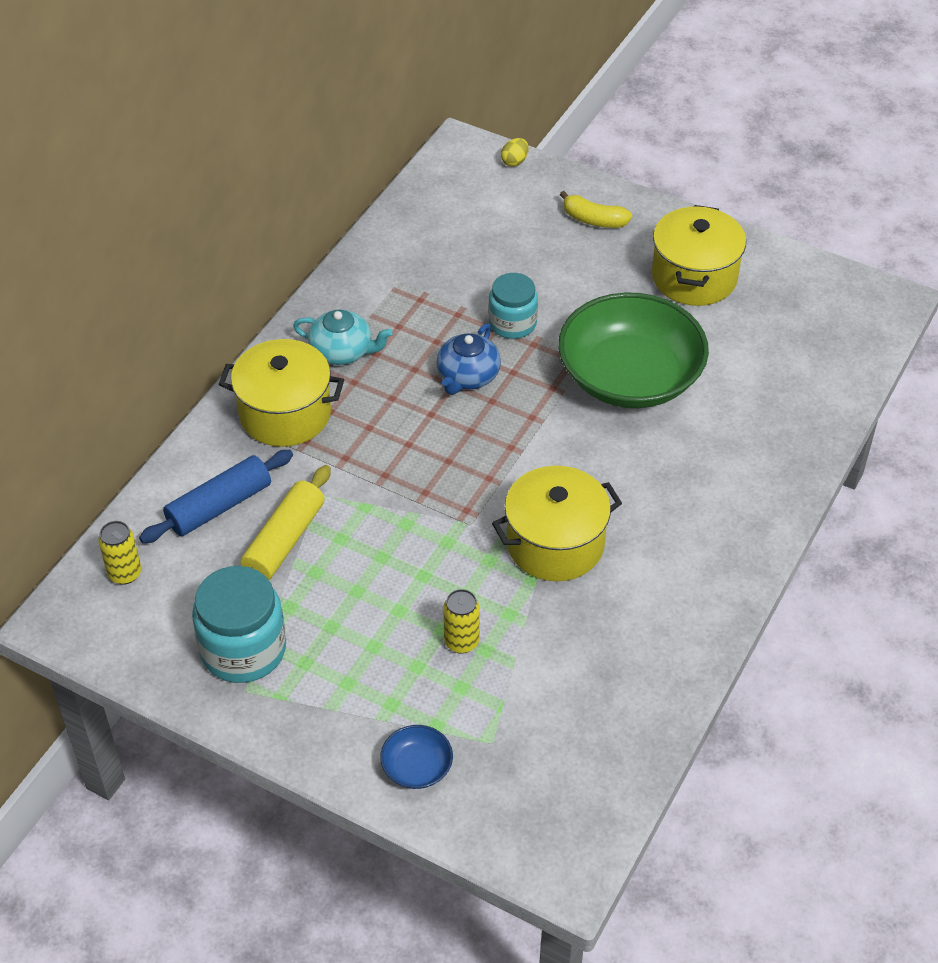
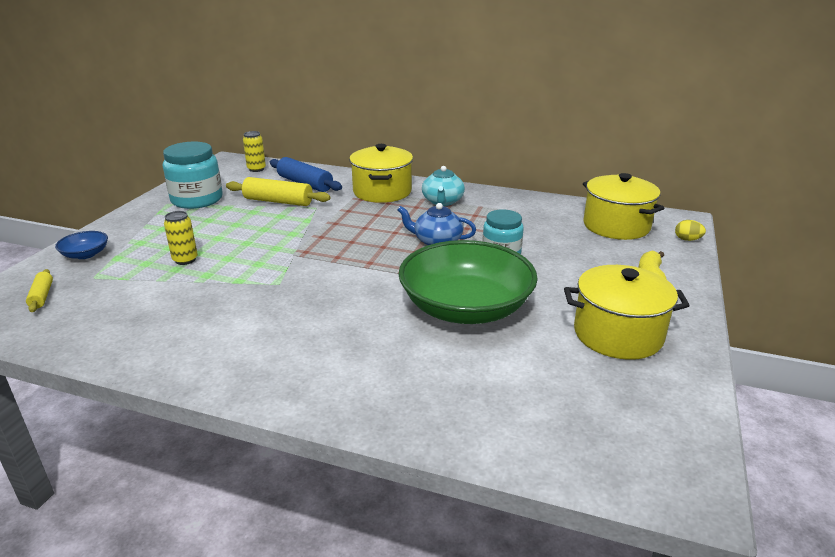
camera: 80 degrees right, 20 degrees down
yellow pot [492,466,622,581] -> yellow pot moved to [583,173,664,240]
none -> yellow rolling pin [26,269,53,312]

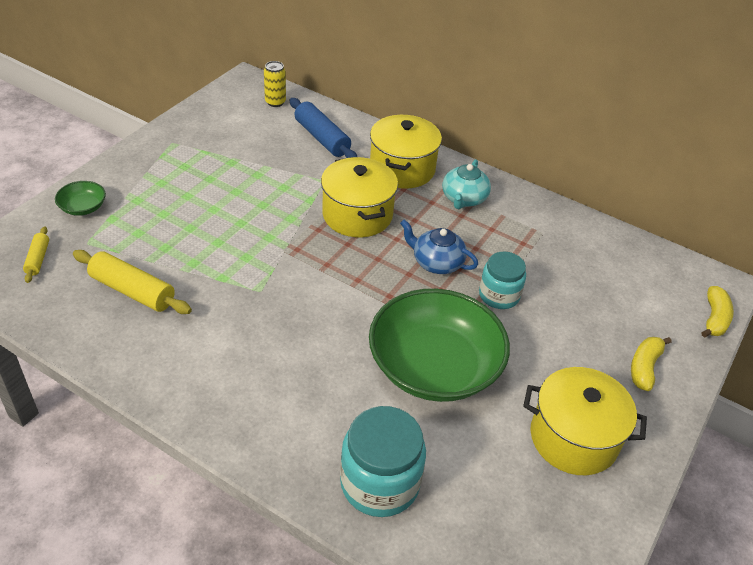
camera: 10 degrees right, 15 degrees up
blue bowl [55,231,108,259] -> green bowl [55,181,106,216]
turquoise jar [163,142,223,209] -> turquoise jar moved to [340,406,426,517]
yellow can [164,211,198,265] -> none
yellow rolling pin [226,177,331,206] -> yellow rolling pin moved to [73,250,192,314]
yellow pot [583,173,664,240] -> yellow pot moved to [321,157,398,237]
yellow egg [675,220,706,241] -> yellow banana [701,286,734,338]

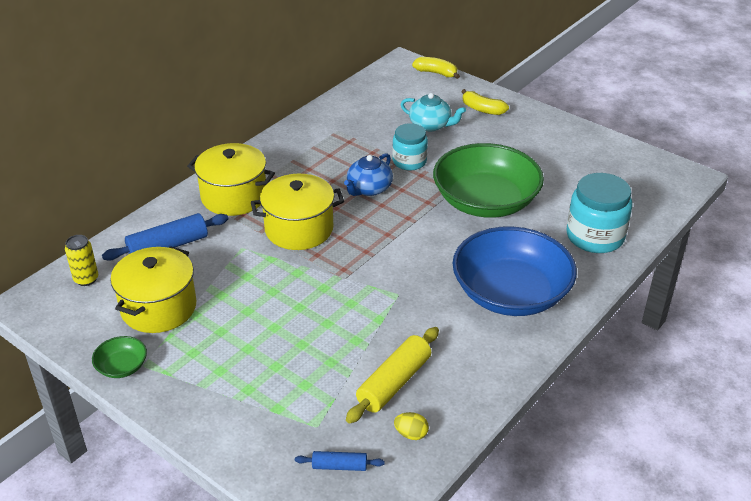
camera: 80 degrees left, 5 degrees down
yellow rolling pin [23,227,49,283] -> blue rolling pin [295,451,385,471]
green bowl [55,181,106,216] -> green bowl moved to [92,336,147,378]
turquoise teapot [442,159,491,209] -> turquoise teapot moved to [400,93,466,131]
yellow pot [523,367,647,475] -> yellow pot moved to [111,246,196,333]
none -> yellow egg [394,412,429,440]
none -> blue bowl [452,226,577,316]

